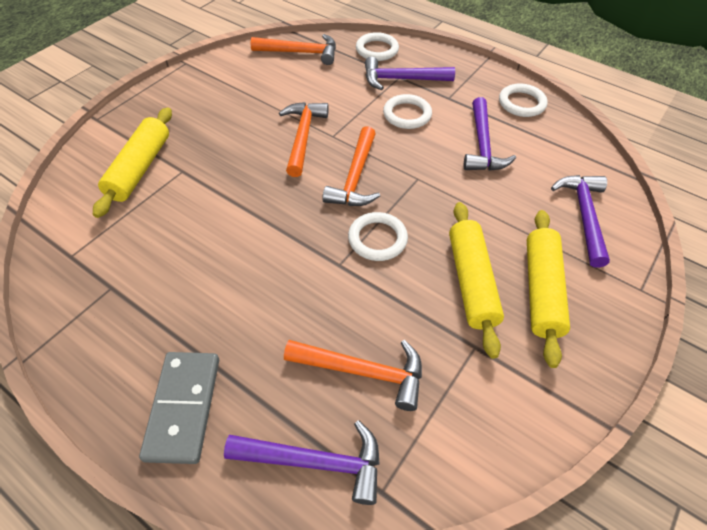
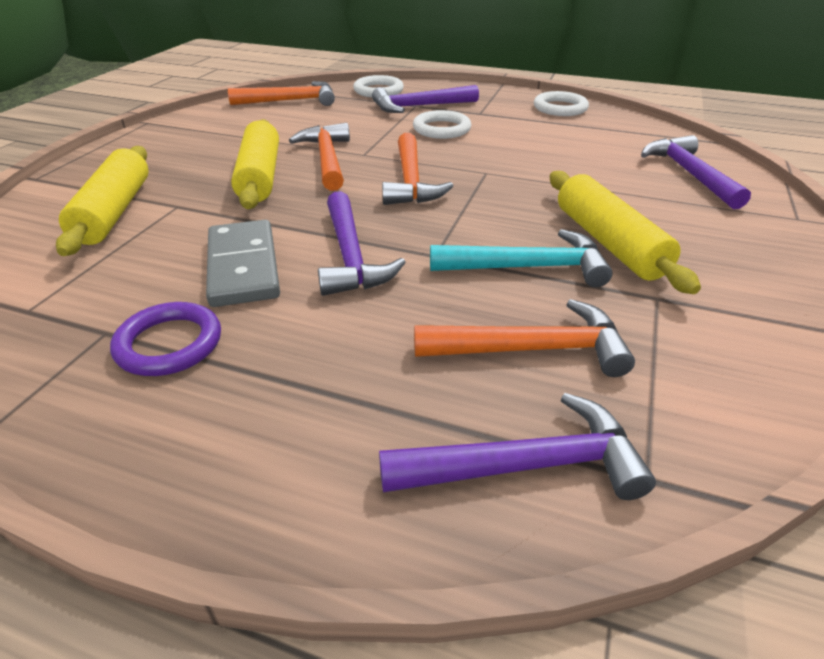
camera: 15 degrees left, 15 degrees down
grey domino [139,352,219,464] -> grey domino moved to [206,220,280,307]
white ring [348,212,408,261] -> none
purple hammer [464,97,516,171] -> purple hammer moved to [318,191,406,296]
yellow rolling pin [527,210,570,368] -> yellow rolling pin moved to [231,119,279,209]
none -> purple ring [110,302,221,376]
none -> turquoise hammer [430,229,613,287]

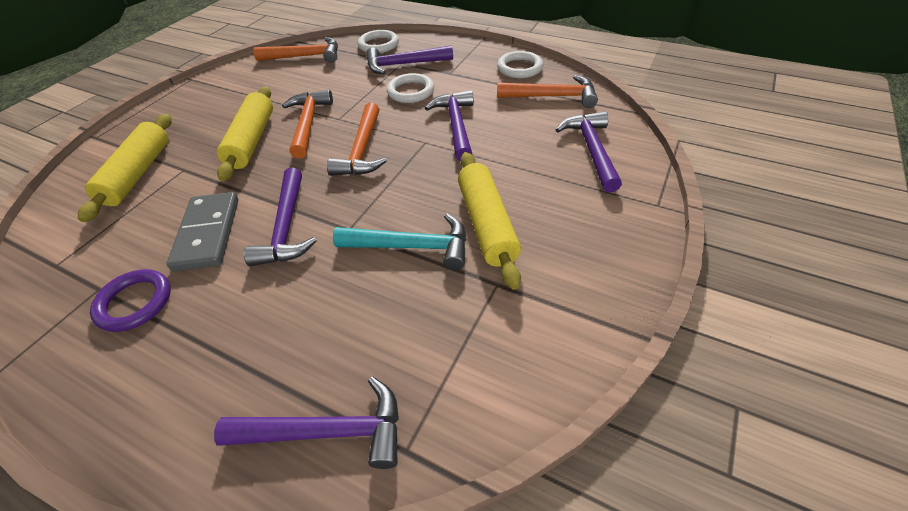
camera: 10 degrees right, 10 degrees up
orange hammer [414,299,635,377] -> orange hammer moved to [497,75,598,108]
none -> purple hammer [425,90,474,161]

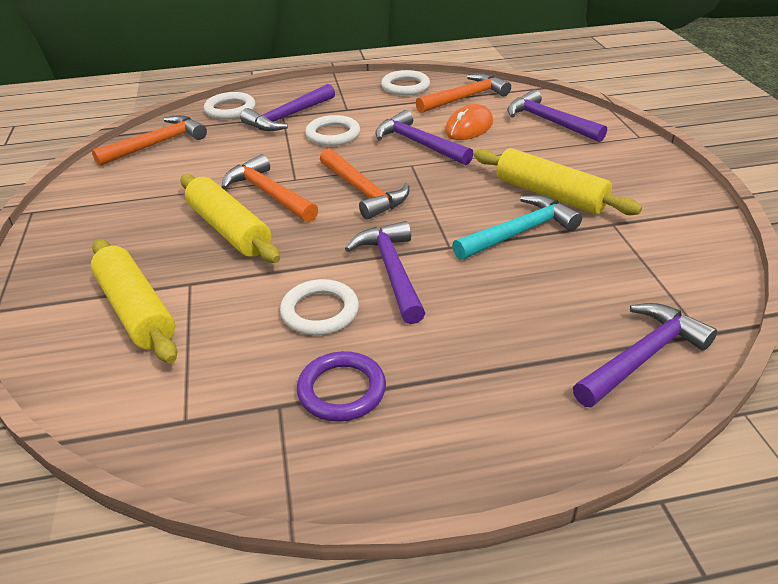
camera: 40 degrees left, 10 degrees down
grey domino [167,192,239,271] -> white ring [280,279,359,335]
purple hammer [244,168,317,266] -> purple hammer turned 150 degrees counterclockwise [345,221,425,324]
none -> orange mouse [445,104,493,140]

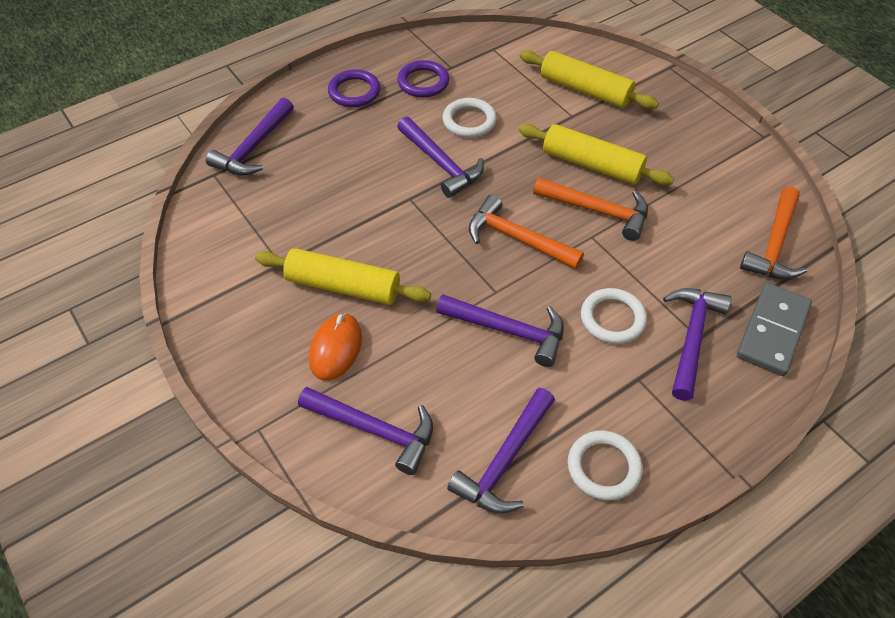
camera: 155 degrees right, 15 degrees up
white ring [204,92,255,119] -> grey domino [737,283,812,376]
orange hammer [416,73,511,113] -> purple hammer [447,388,555,514]
orange mouse [445,104,493,140] -> orange mouse moved to [309,313,362,381]
turquoise hammer [452,195,582,260] -> none
none -> purple ring [328,69,380,107]

